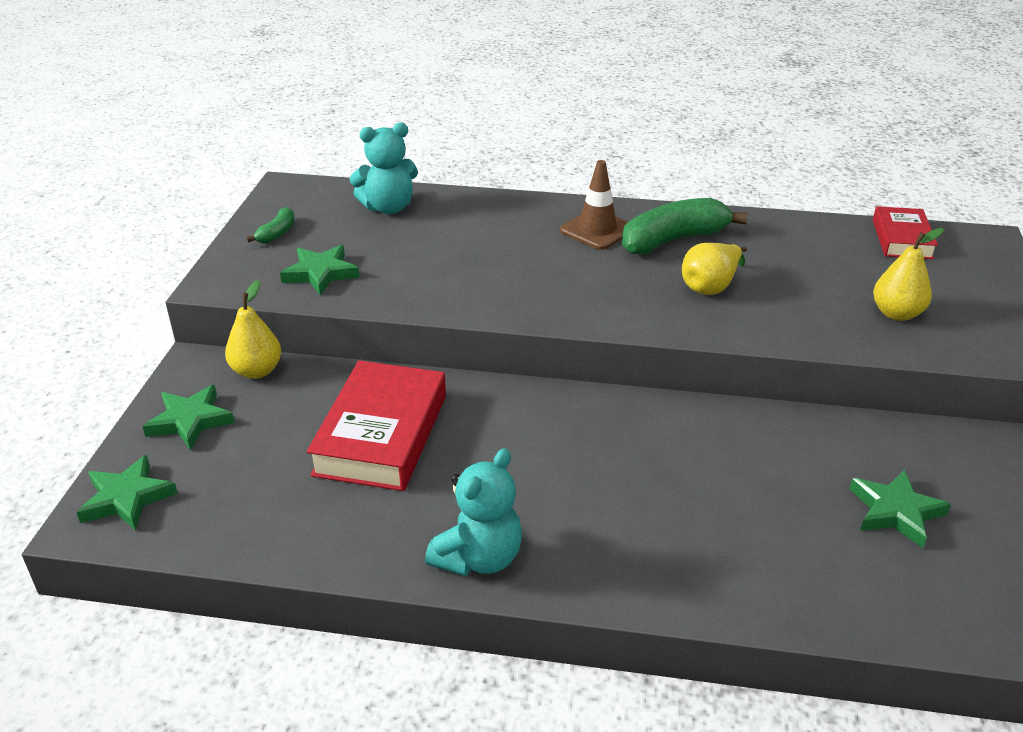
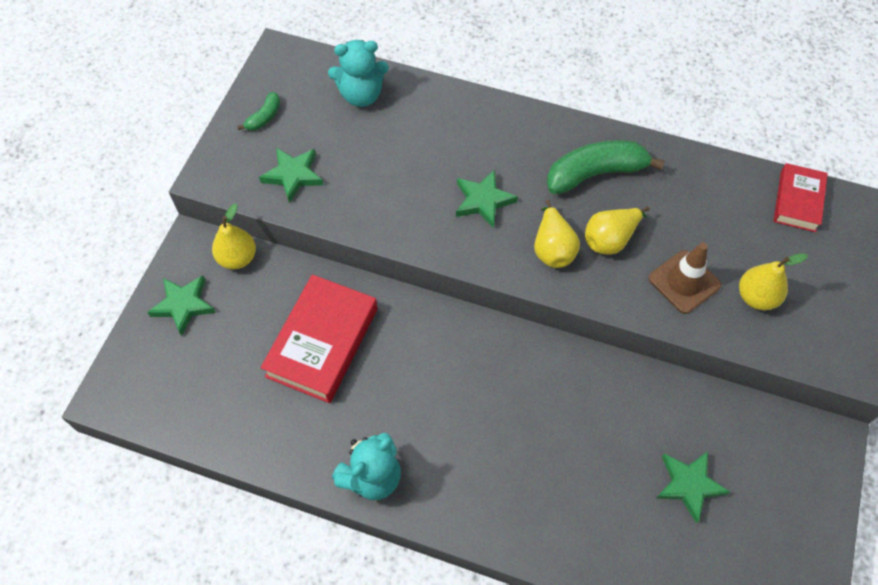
camera: 10 degrees right, 25 degrees up
green star [76,455,178,531] -> green star moved to [456,170,518,228]
brown traffic cone [560,160,628,250] -> brown traffic cone moved to [649,242,721,314]
none -> yellow pear [534,200,580,268]

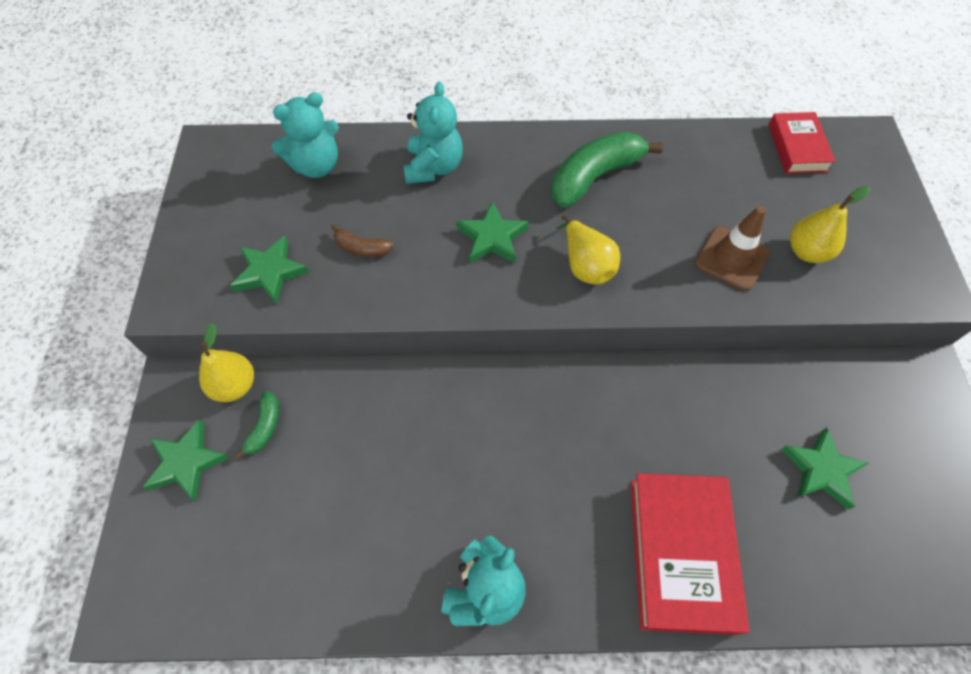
camera: 20 degrees left, 0 degrees up
green banana [237,92,280,131] -> green banana moved to [235,391,279,459]
red book [261,274,377,403] -> red book moved to [631,473,749,635]
yellow pear [585,206,650,255] -> none
none -> brown banana [331,224,394,257]
none -> turquoise teddy bear [403,81,463,184]

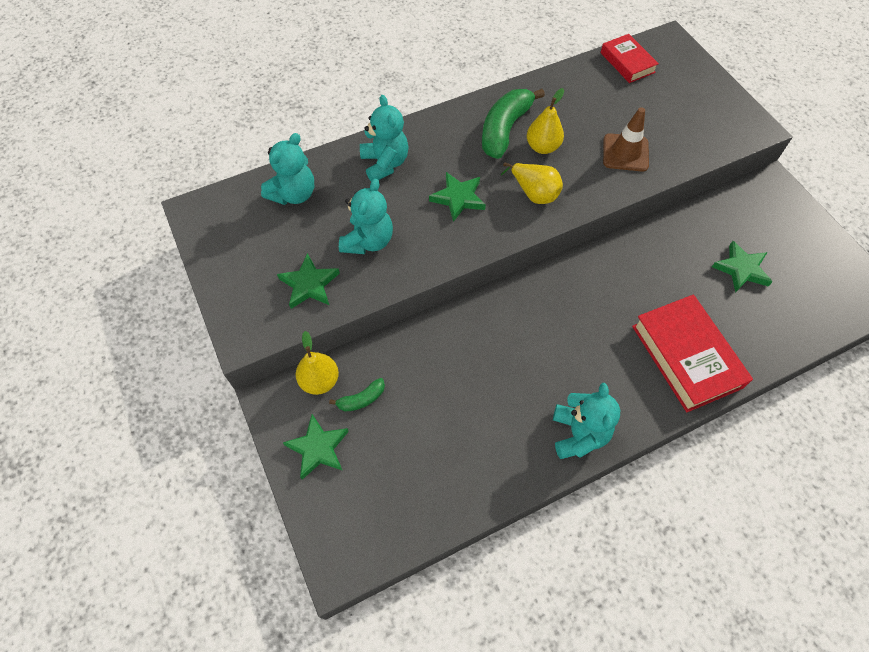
camera: 25 degrees left, 0 degrees up
green banana [235,391,279,459] -> green banana turned 75 degrees clockwise [329,378,385,412]
brown banana [331,224,394,257] -> turquoise teddy bear [339,179,393,254]
yellow pear [790,186,870,263] -> yellow pear moved to [527,88,564,154]

